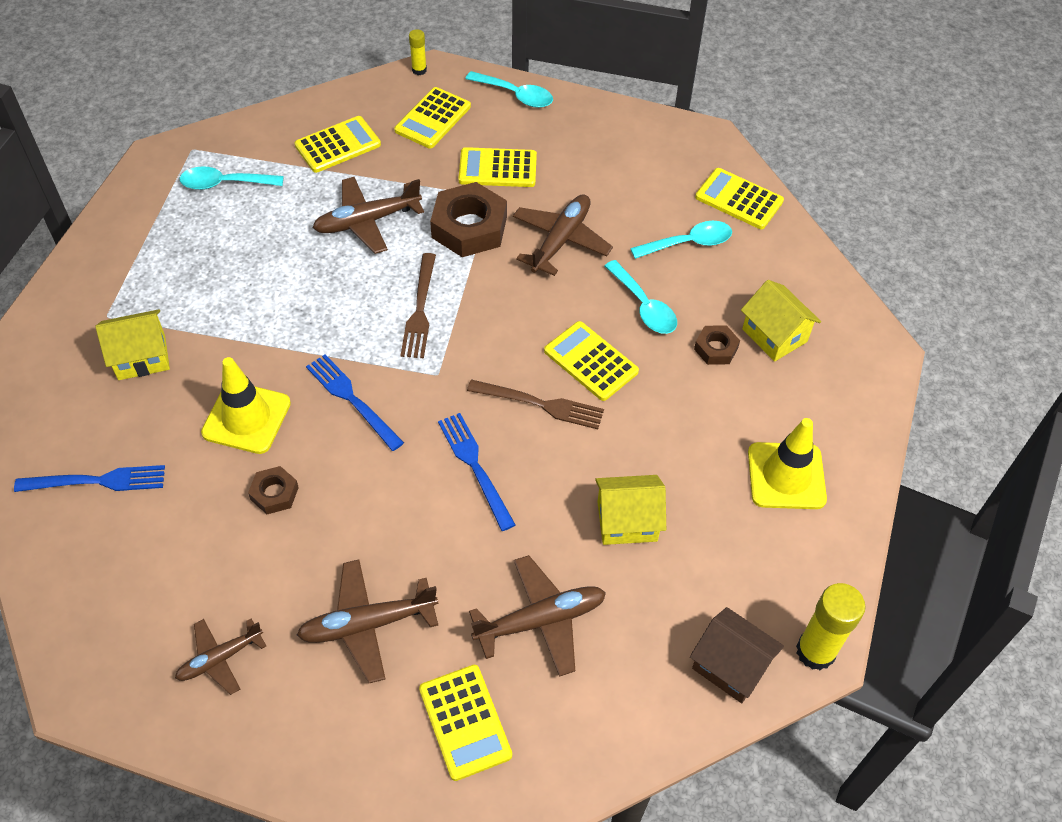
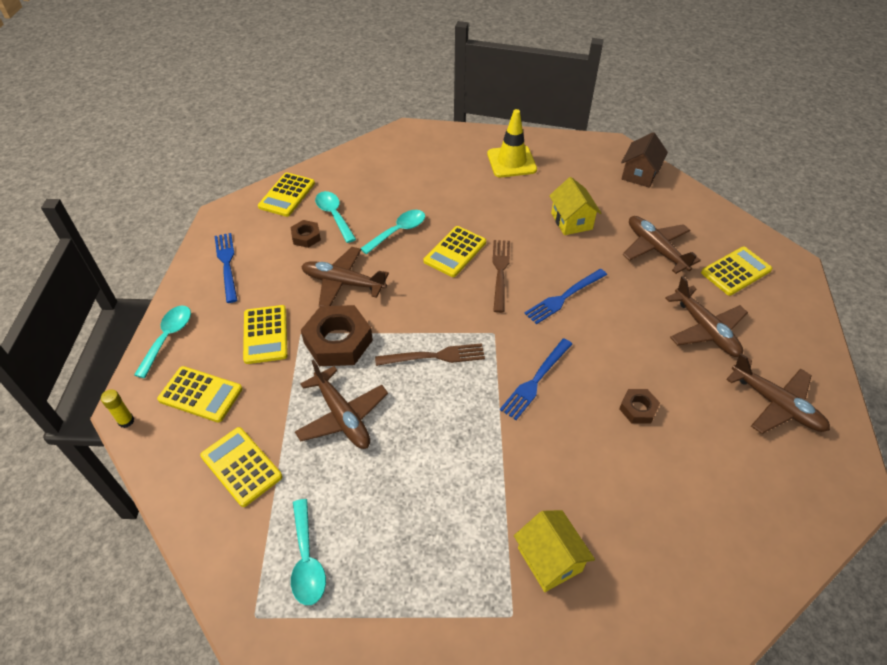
camera: 100 degrees left, 5 degrees down
blue fork [14,465,165,492] -> blue fork moved to [215,233,237,303]
brown plane [175,619,266,695] -> brown plane [726,353,830,434], size x1.54
yellow traffic cone [201,357,291,454] -> none
brown nut [694,325,740,365] -> brown nut moved to [291,220,321,248]
yellow house [741,280,821,362] -> none
yellow glue stick [796,583,866,670] -> none

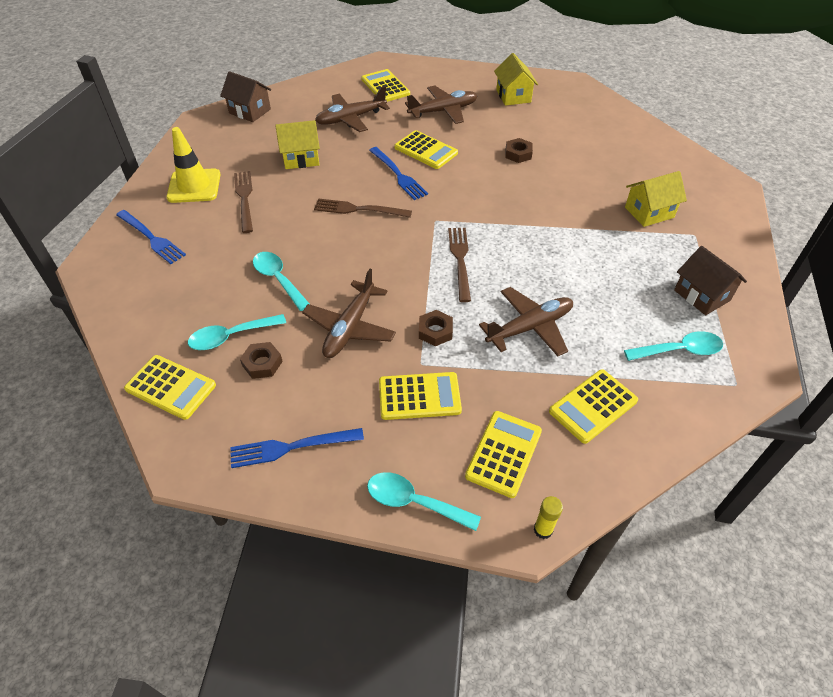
camera: 85 degrees left, 0 degrees up
brown nut [301,305,373,366] -> brown nut [419,310,453,346], size x0.52
yellow calculator [424,226,486,277] -> yellow calculator moved to [394,130,458,169]
blue fork [500,338,572,420] -> blue fork moved to [116,210,186,264]
brown plane [726,353,830,434] -> yellow house [494,53,538,106]
none -> brown fork [234,171,253,233]
none -> brown house [674,246,747,315]

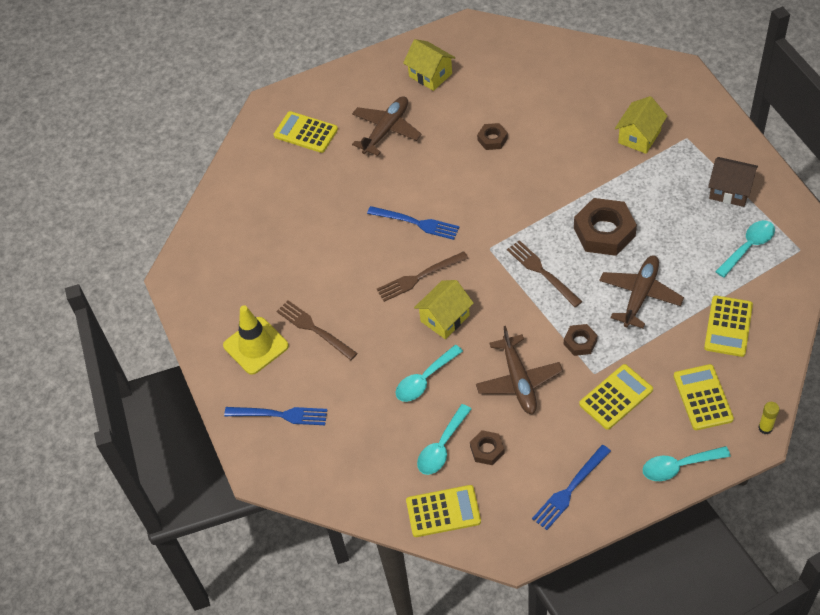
camera: 30 degrees left, 5 degrees up
brown house [220,71,271,122] -> none
turquoise spoon [253,252,309,311] -> turquoise spoon turned 60 degrees counterclockwise [395,345,463,402]
yellow house [275,120,320,169] -> yellow house moved to [414,280,474,339]
brown plane [315,86,390,132] -> none
yellow calculator [394,130,458,169] -> none
none -> brown nut [574,198,637,256]

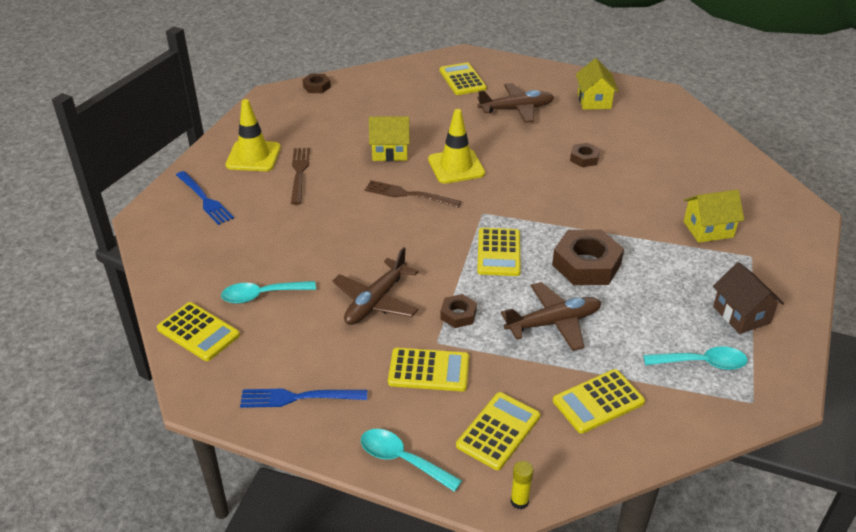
camera: 40 degrees right, 15 degrees down
blue fork [367,206,460,240] -> yellow traffic cone [428,109,485,184]
turquoise spoon [395,345,463,402] -> none
yellow house [414,280,474,339] -> yellow house moved to [369,116,410,161]
brown nut [470,430,505,465] -> brown nut moved to [302,74,331,93]
brown fork [507,240,583,307] -> yellow calculator [477,228,521,276]

